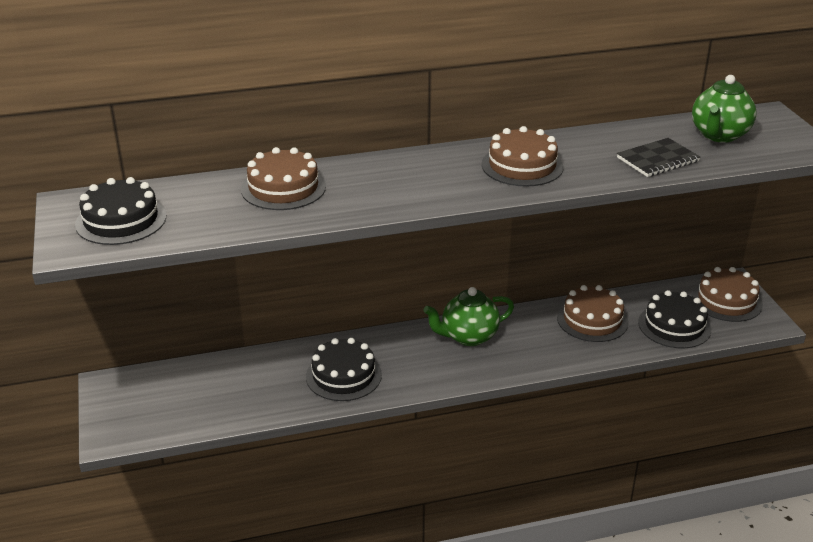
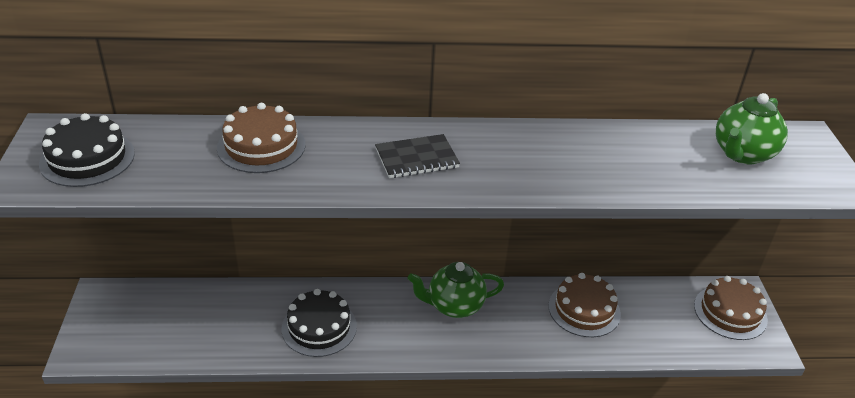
camera: 10 degrees right, 5 degrees up
brown cake [482,126,564,187] -> none
black notebook [617,138,700,177] -> black notebook moved to [375,134,460,178]
black cake [638,290,711,348] -> none

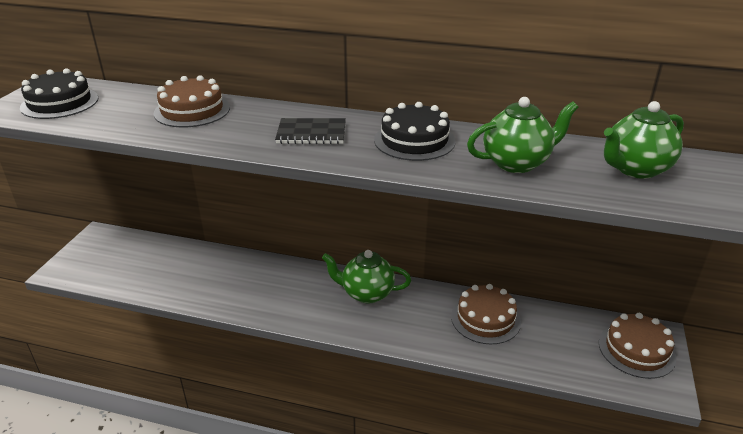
camera: 20 degrees right, 5 degrees down
black cake [281,289,357,357] -> black cake moved to [374,102,456,161]
none -> green teapot [467,97,578,173]

